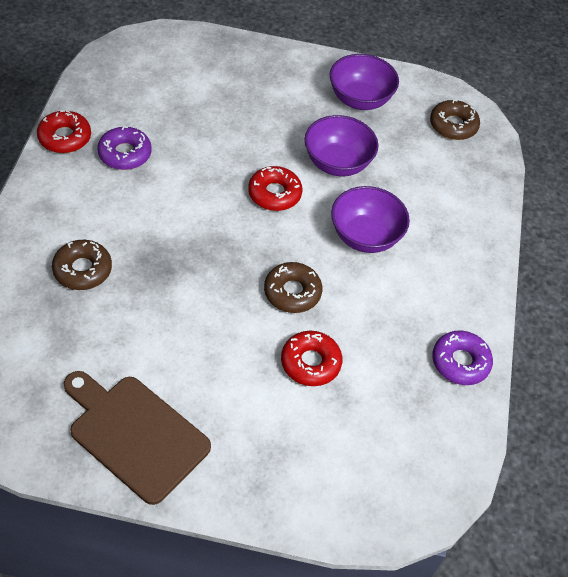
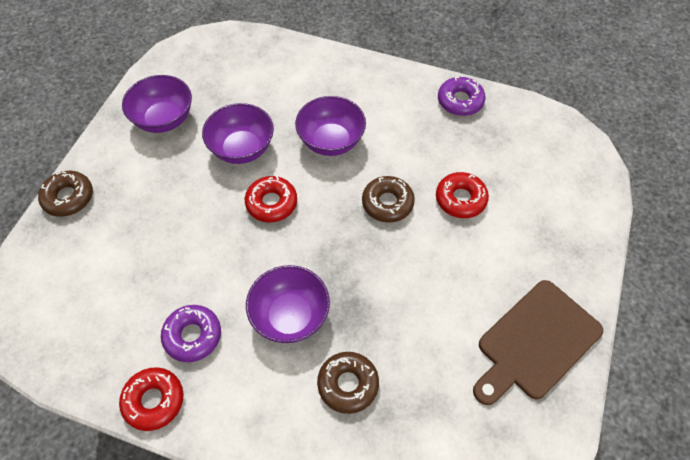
camera: 75 degrees left, 5 degrees up
brown donut [430,100,480,140] -> brown donut moved to [38,171,93,217]
none -> purple bowl [246,265,330,343]

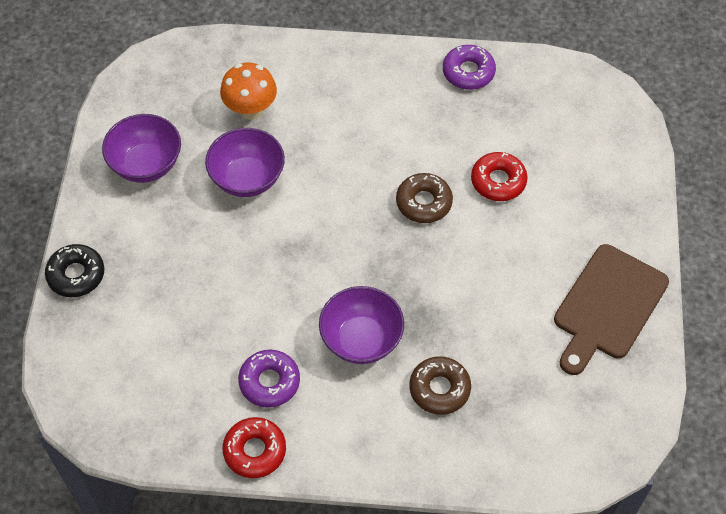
camera: 15 degrees left, 0 degrees up
brown donut [38,171,93,217] -> black donut [45,244,104,297]
red donut [245,176,297,223] -> none
purple bowl [295,96,366,156] -> none
none -> orange mushroom [220,63,277,120]

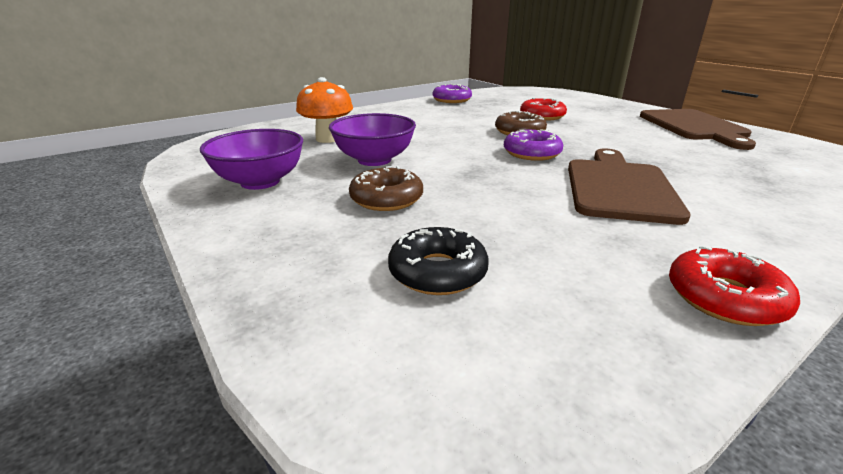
camera: 40 degrees left, 30 degrees down
black donut [45,244,104,297] -> black donut moved to [388,227,489,295]
purple donut [238,350,300,408] -> purple donut moved to [504,129,563,161]
purple bowl [319,286,404,364] -> brown cutting board [568,149,691,225]
brown donut [410,356,471,415] -> brown donut moved to [349,166,423,211]

